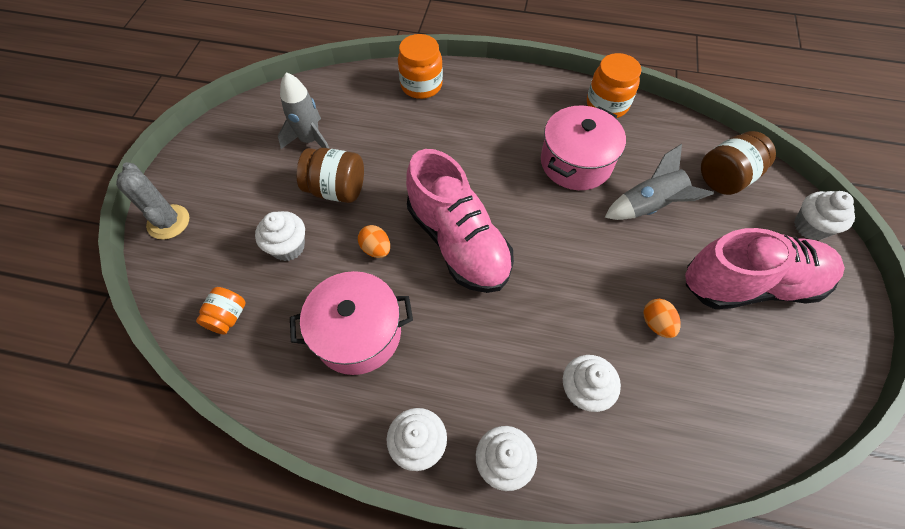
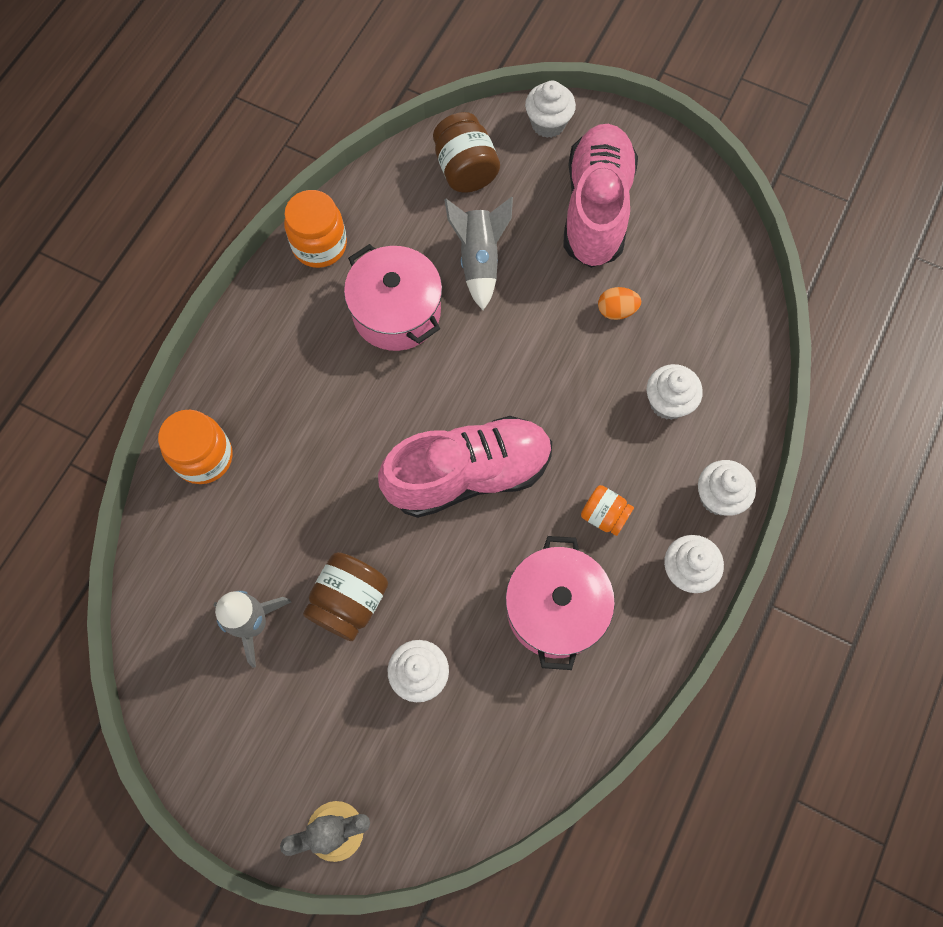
camera: 75 degrees left, 10 degrees up
orange jar [196,287,246,335] -> orange jar moved to [581,485,634,536]
orange egg [358,225,390,258] -> none

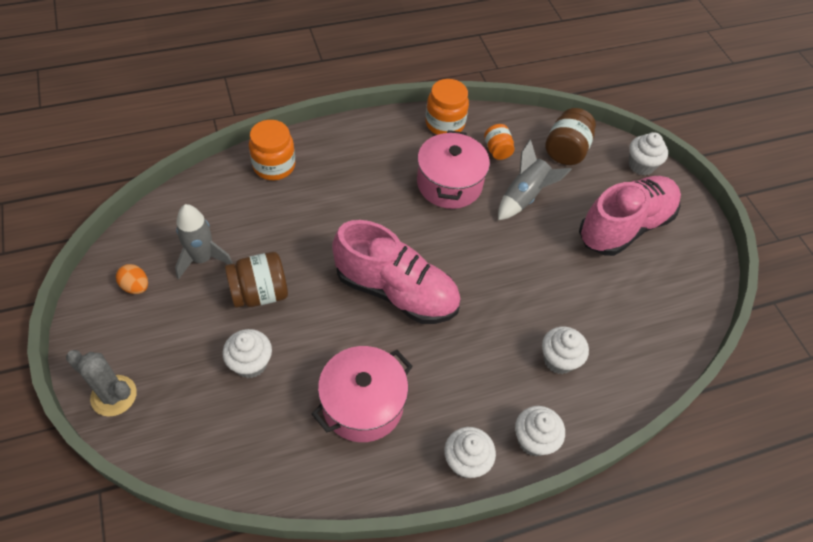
camera: 40 degrees right, 15 degrees down
orange jar [581,485,634,536] -> orange jar moved to [484,124,514,160]
orange egg [598,287,641,320] -> orange egg moved to [116,264,148,294]

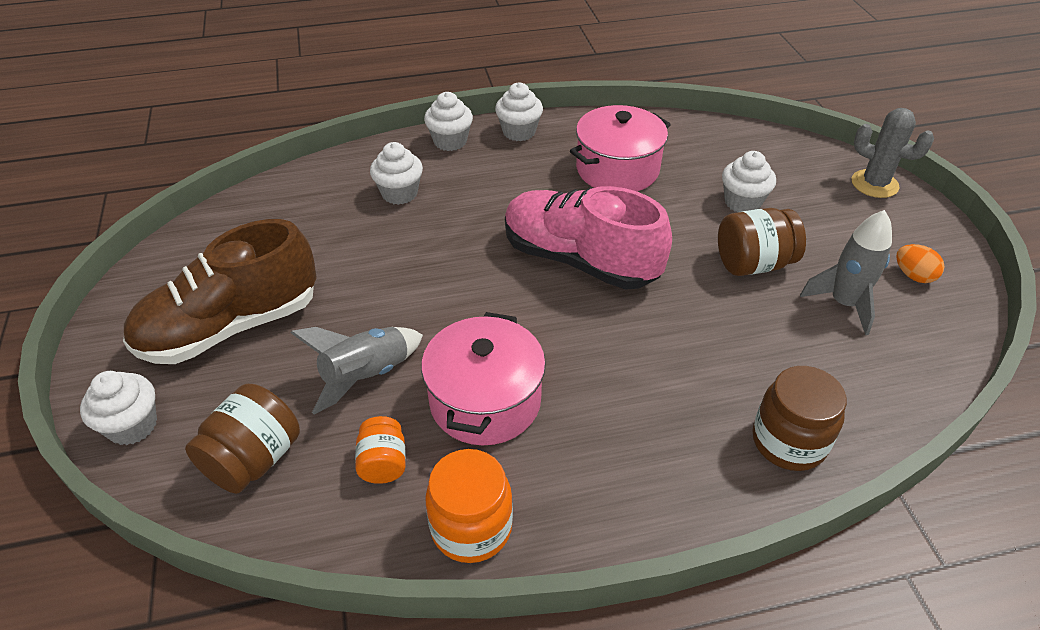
camera: 170 degrees left, 10 degrees down
orange jar [249,120,295,180] -> brown jar [752,366,847,471]
pink shoe [579,176,681,256] -> brown shoe [123,219,317,364]

